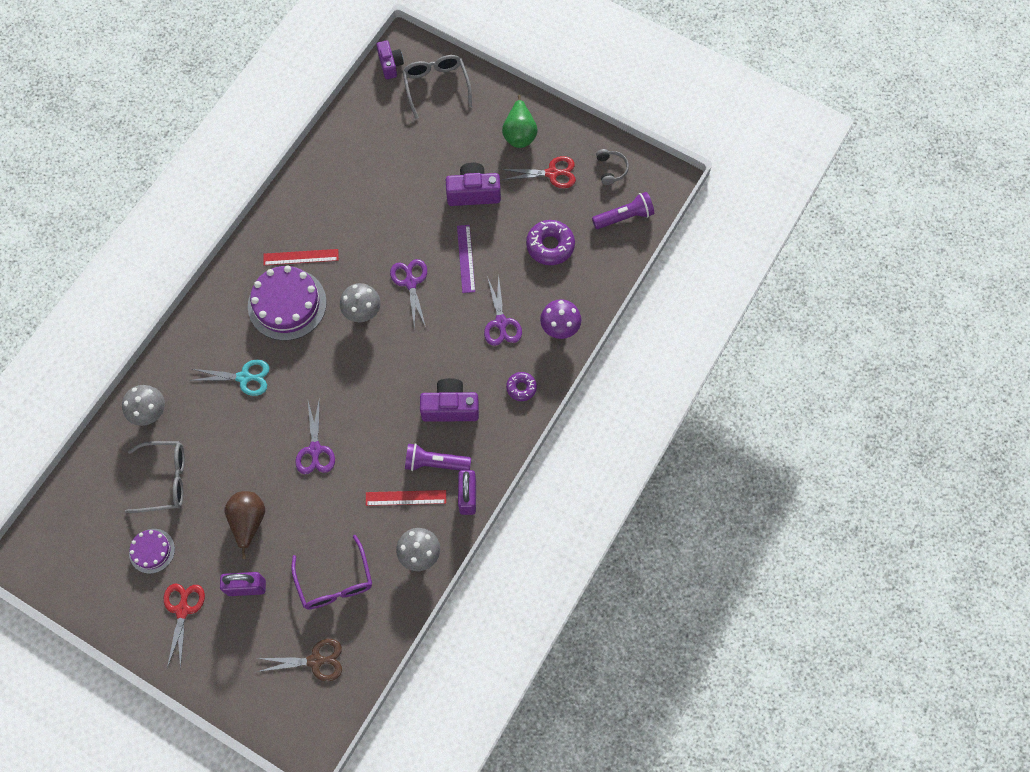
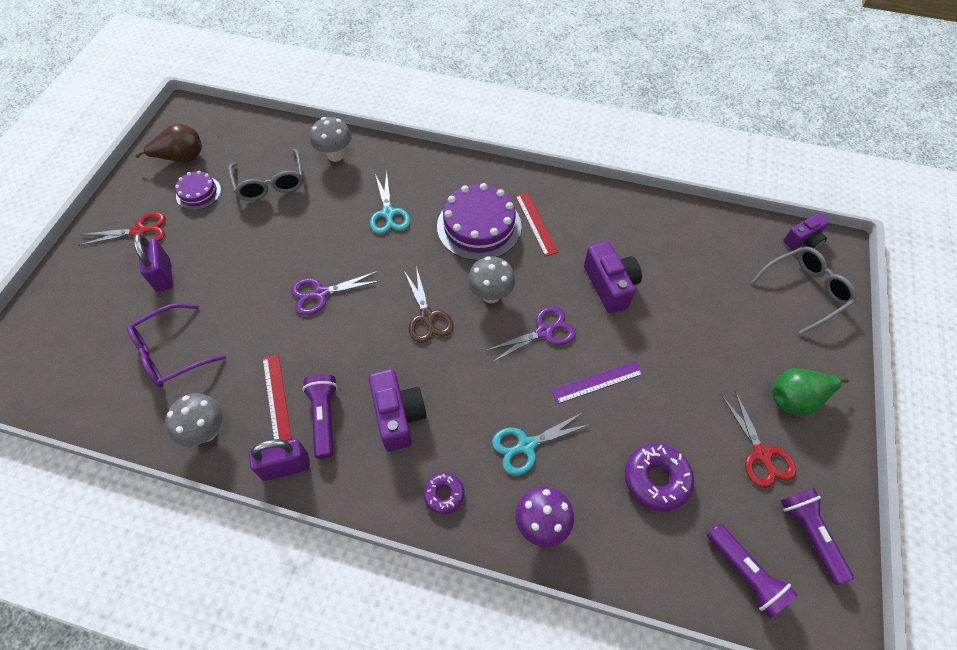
camera: 75 degrees right, 10 degrees down
brown pear [225,491,265,559] -> brown pear moved to [135,123,202,162]
brown scissors [257,639,342,681] -> brown scissors moved to [404,266,453,343]
purple camera [446,162,501,206] -> purple camera moved to [584,241,642,313]
purple scissors [484,275,522,346] -> turquoise scissors [492,412,591,475]
grey headphones [596,149,629,185] -> purple flashlight [780,488,854,585]

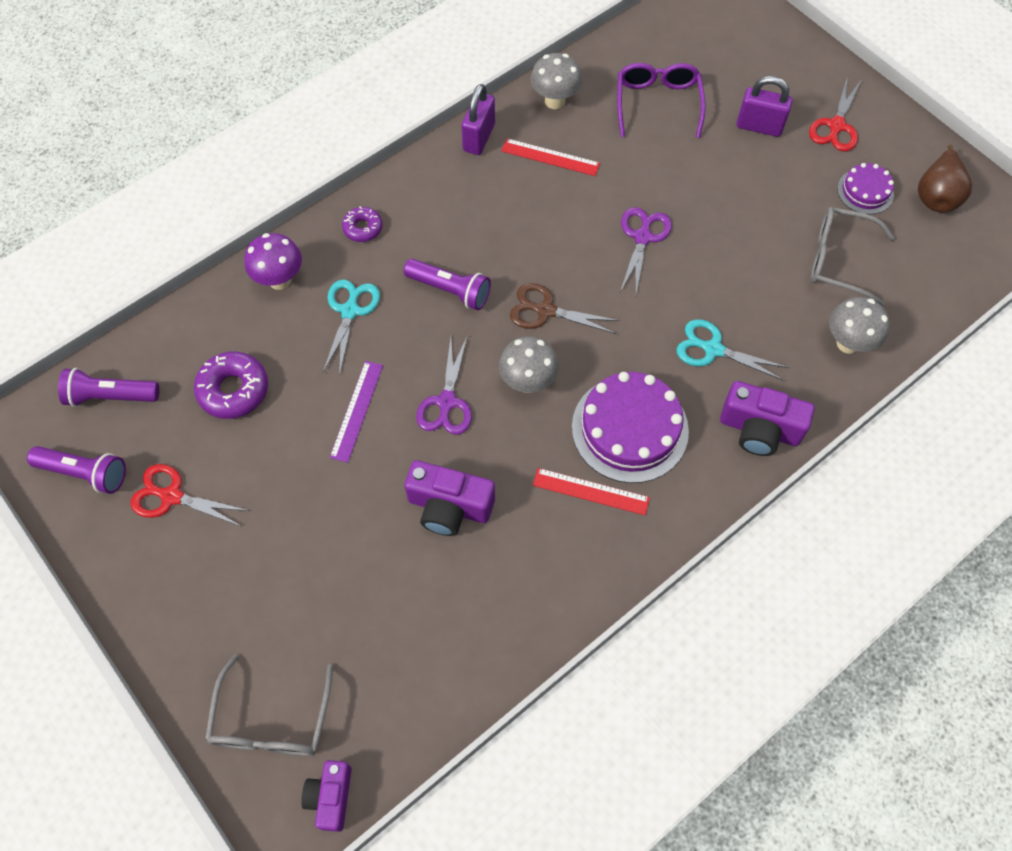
camera: 125 degrees right, 5 degrees up
purple flashlight [302,374,337,459] -> purple flashlight moved to [404,259,491,310]
purple camera [369,369,427,451] -> purple camera moved to [720,381,815,456]
green pear [772,368,849,416] -> none

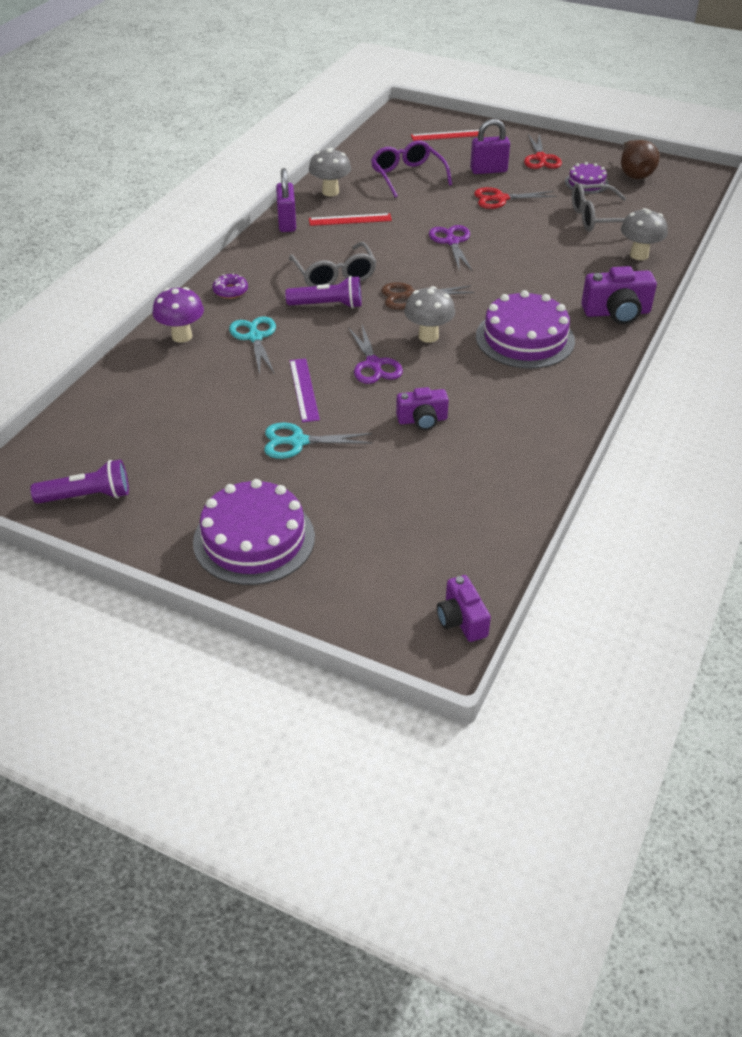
camera: 25 degrees left, 20 degrees down
purple flashlight [58,368,160,407] -> none
red scissors [130,464,249,526] -> red scissors moved to [474,187,557,209]
purple donut [194,352,268,419] -> none
grey glasses [205,654,333,756] -> grey glasses moved to [289,242,377,287]
purple camera [405,460,495,536] -> purple camera [396,387,449,430], size x0.66
red ruler [533,468,650,515] -> red ruler moved to [411,130,479,141]
turquoise scissors [677,319,789,381] -> turquoise scissors moved to [264,422,373,459]
none -> purple cake [193,479,315,585]

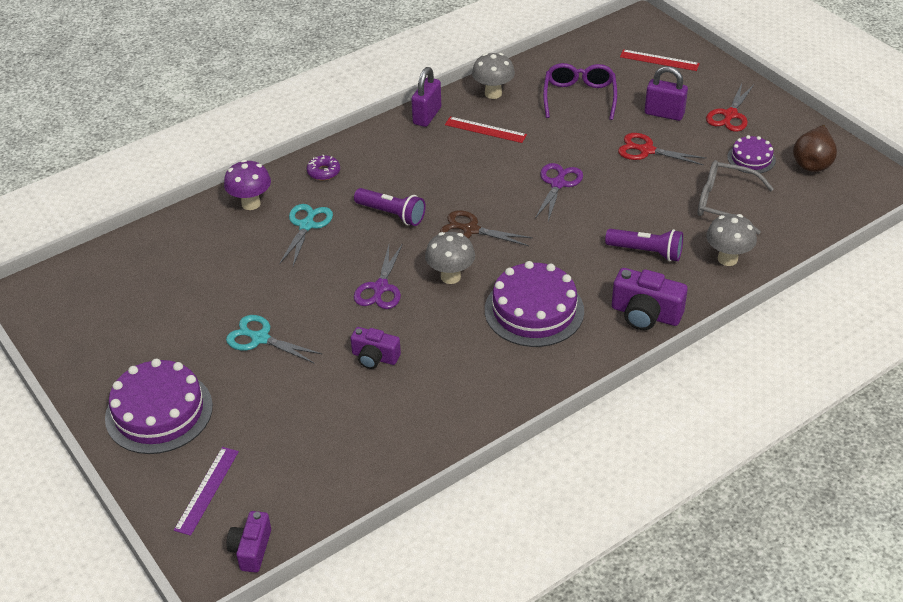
camera: 30 degrees right, 0 degrees up
purple flashlight [30,459,129,504] -> purple flashlight moved to [605,229,683,262]
grey glasses [289,242,377,287] -> none
purple ruler [289,358,320,422] -> purple ruler moved to [174,447,239,536]

